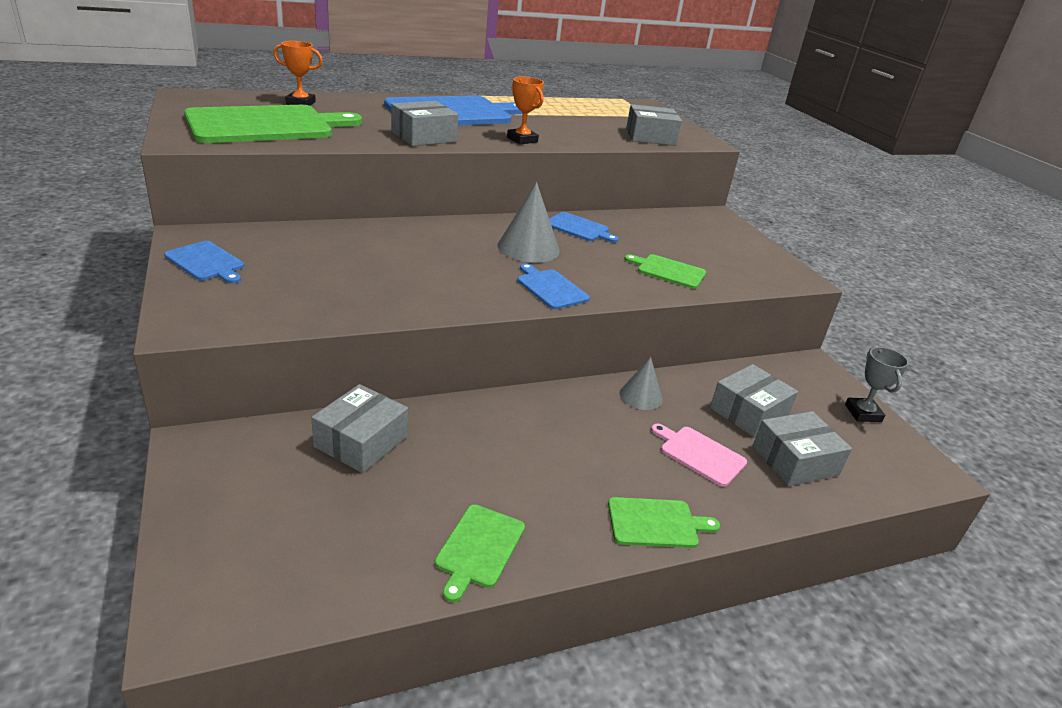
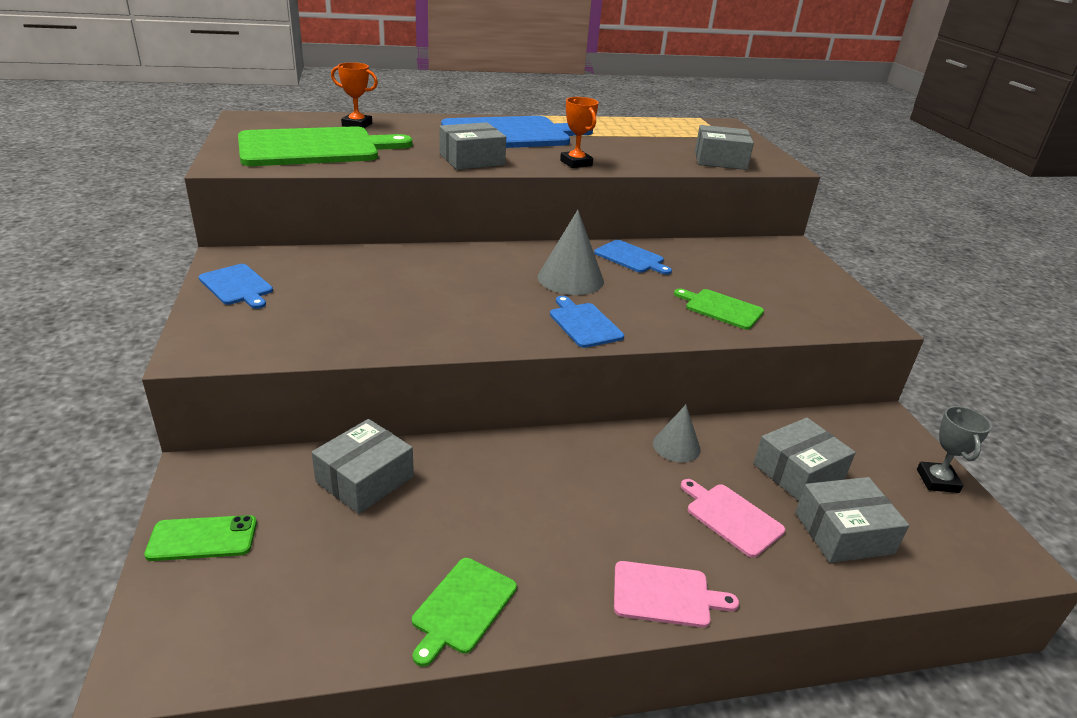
camera: 10 degrees right, 0 degrees up
green cutting board [608,497,720,548] -> pink cutting board [614,561,739,628]
none -> green phone [144,515,257,561]

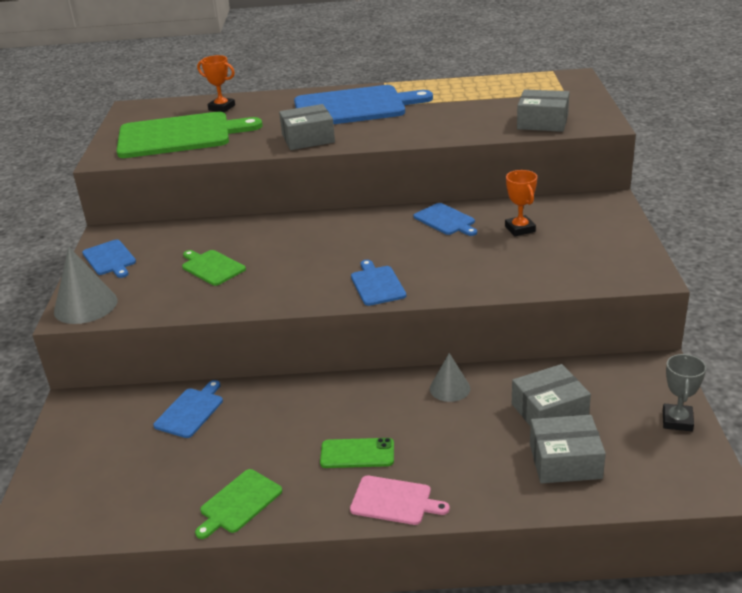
camera: 15 degrees right, 0 degrees up
green phone [144,515,257,561] -> green phone moved to [320,438,394,468]
grey box [312,419,414,514] -> blue cutting board [153,380,223,438]
grey cone [538,210,604,295] -> grey cone moved to [54,247,117,324]
orange trophy [560,97,599,168] -> orange trophy moved to [505,170,537,236]
green cutting board [674,288,764,329] -> green cutting board moved to [182,250,246,286]
pink cutting board [681,479,785,558] -> none

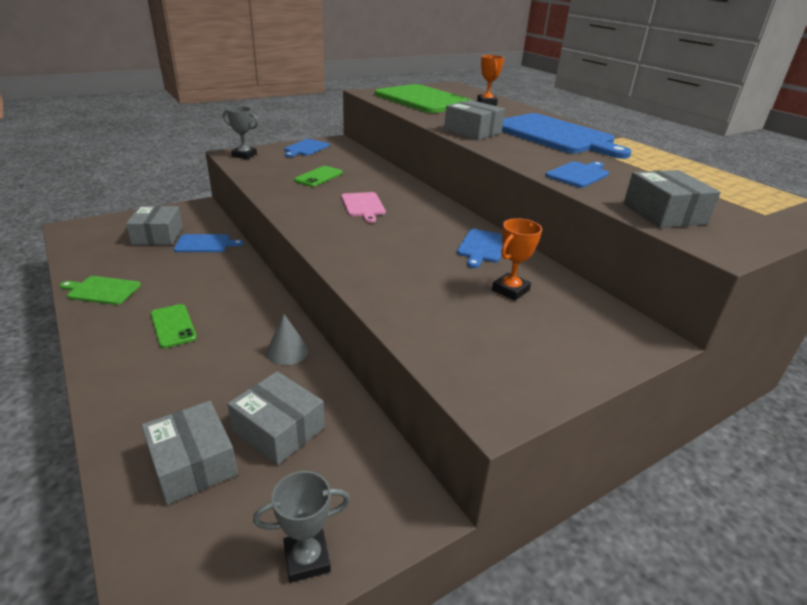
camera: 55 degrees right, 0 degrees up
grey cone [54,247,117,324] -> grey trophy [223,106,258,159]
green cutting board [182,250,246,286] -> green phone [294,166,343,187]
pink cutting board [350,476,450,525] -> pink cutting board moved to [341,192,386,223]
blue cutting board [351,260,406,306] -> blue cutting board moved to [545,161,609,188]
none -> grey box [126,206,183,245]

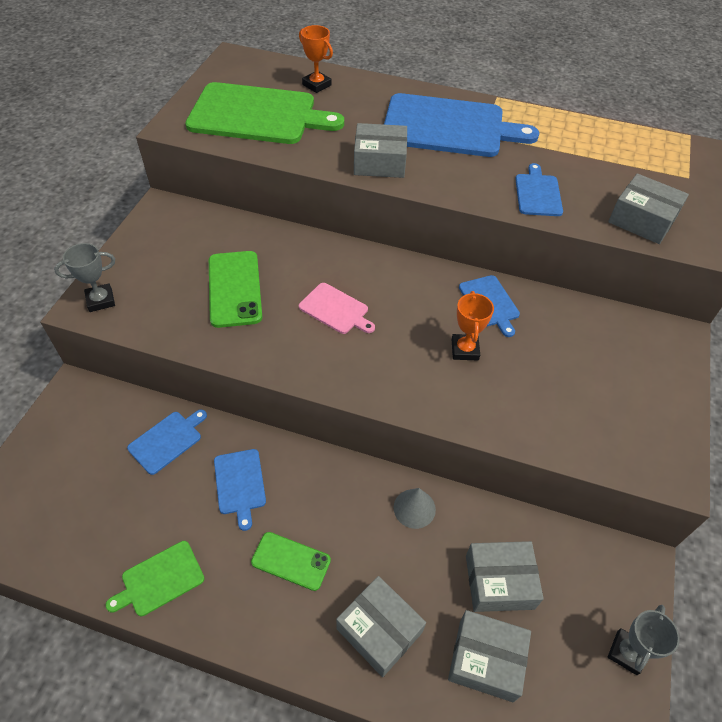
camera: 40 degrees left, 20 degrees up
grey box [126,206,183,245] -> grey box moved to [336,576,426,677]
blue cutting board [284,139,330,157] -> blue cutting board moved to [214,449,266,531]
green phone [294,166,343,187] -> green phone [209,251,262,328], size x1.53
orange trophy [492,218,542,301] -> orange trophy moved to [451,291,494,361]

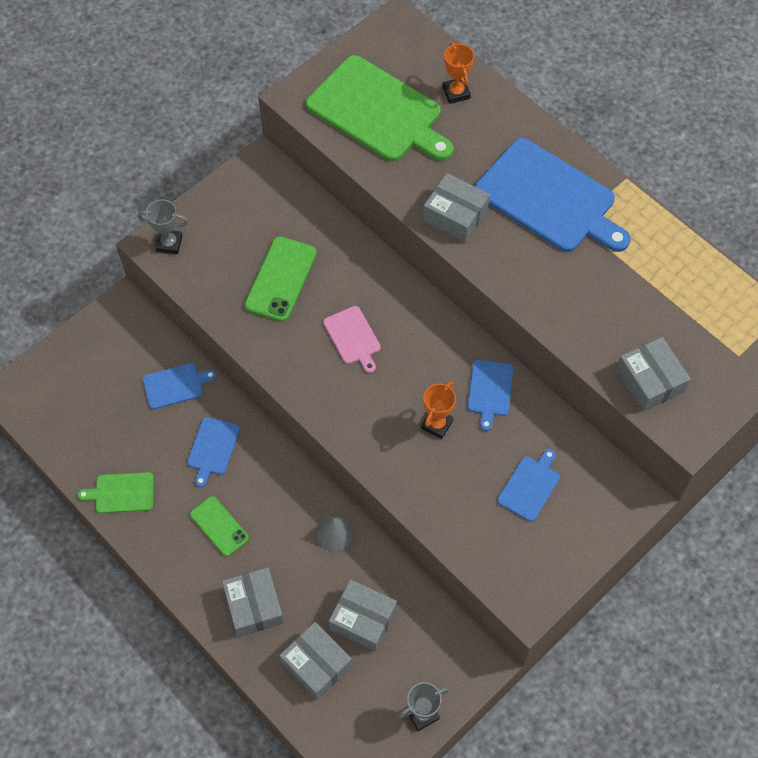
camera: 30 degrees right, 10 degrees up
blue cutting board [515,163,563,216] -> blue cutting board moved to [497,449,560,522]

